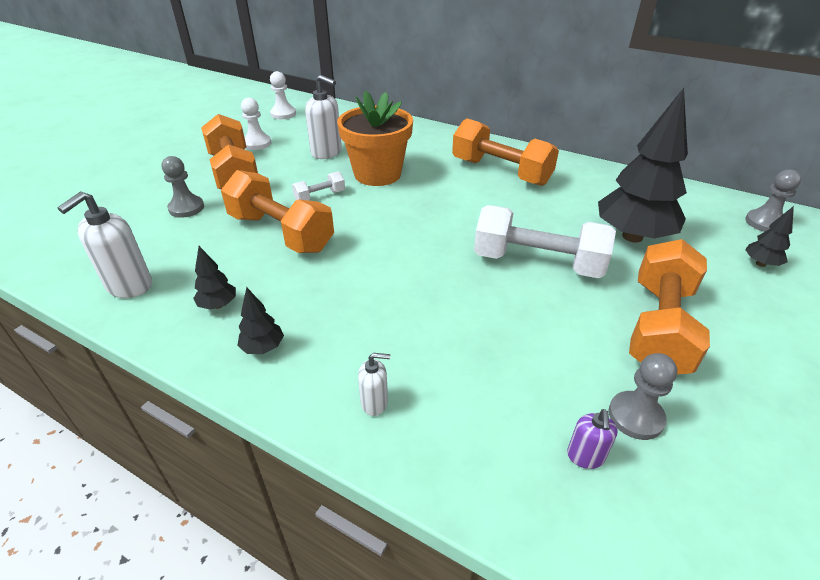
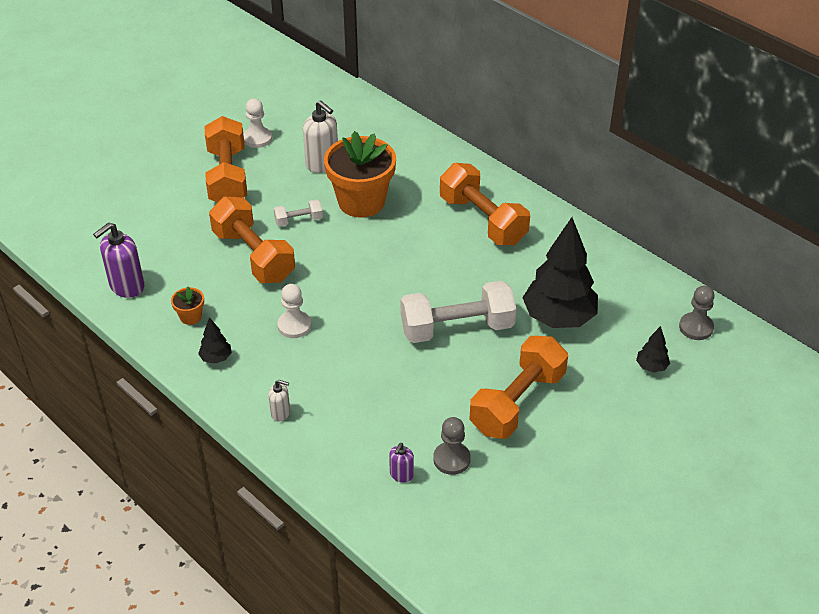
camera: 15 degrees right, 5 degrees up
white soap dispenser [57,192,152,298] -> purple soap dispenser [93,222,145,298]
grey pawn [162,156,204,218] -> none
black tree [193,246,236,310] -> orange flower pot [171,286,204,325]
white pawn [270,71,296,119] -> white pawn moved to [277,284,311,338]
white dumbbell [474,205,616,278] -> white dumbbell turned 45 degrees counterclockwise [401,281,516,343]

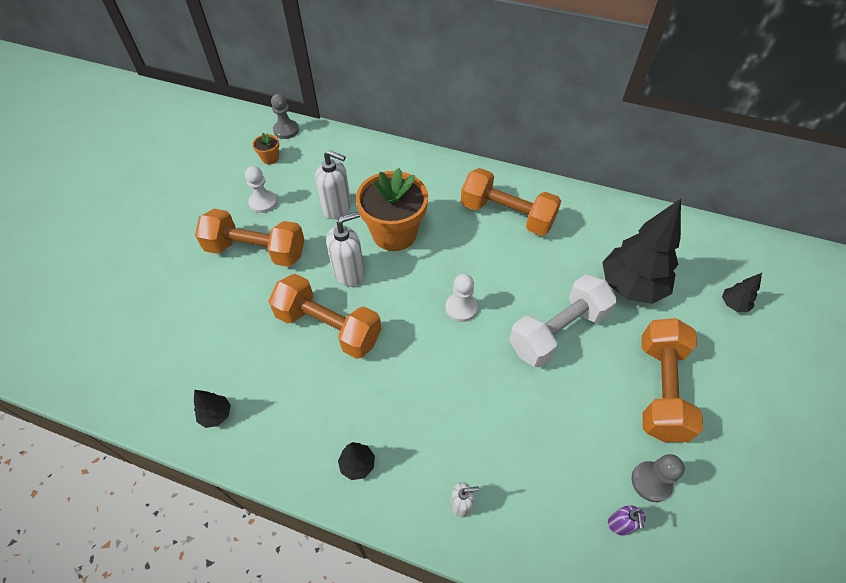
camera: 25 degrees left, 10 degrees up
purple soap dispenser [93,222,145,298] -> black tree [194,390,231,428]
orange flower pot [171,286,204,325] -> orange flower pot moved to [253,133,279,164]
orange dumbbell [205,116,247,202] -> orange dumbbell turned 45 degrees counterclockwise [195,209,305,267]
white dumbbell [274,199,323,227] -> white soap dispenser [326,212,365,287]
white pawn [277,284,311,338] -> white pawn moved to [445,274,478,322]
grey pawn [679,286,715,340] -> grey pawn moved to [271,94,299,139]

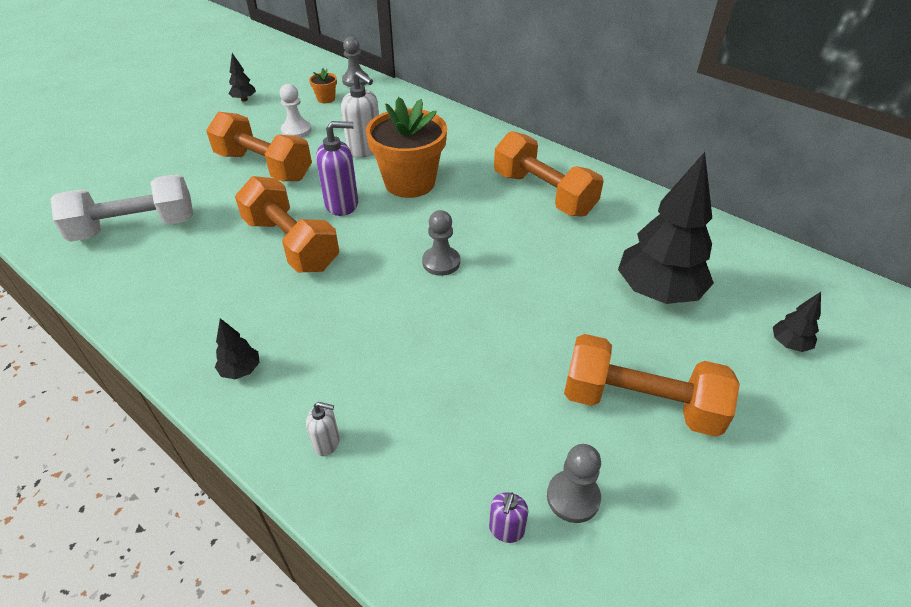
camera: 20 degrees right, 10 degrees down
black tree [194,390,231,428] -> black tree moved to [229,53,256,101]
white soap dispenser [326,212,365,287] -> purple soap dispenser [316,121,358,216]
white pawn [445,274,478,322] -> grey pawn [422,210,460,276]
white dumbbell [509,274,617,367] -> white dumbbell moved to [51,174,194,242]
orange dumbbell [642,318,703,442] -> orange dumbbell turned 75 degrees clockwise [564,334,740,437]

